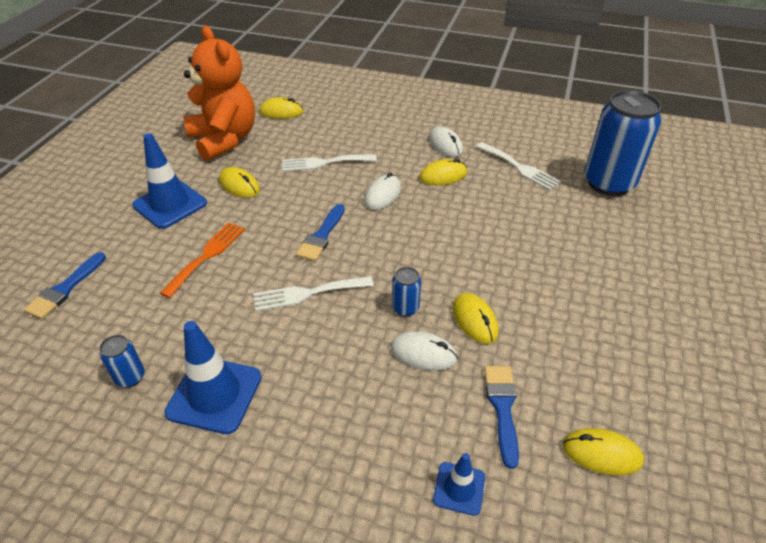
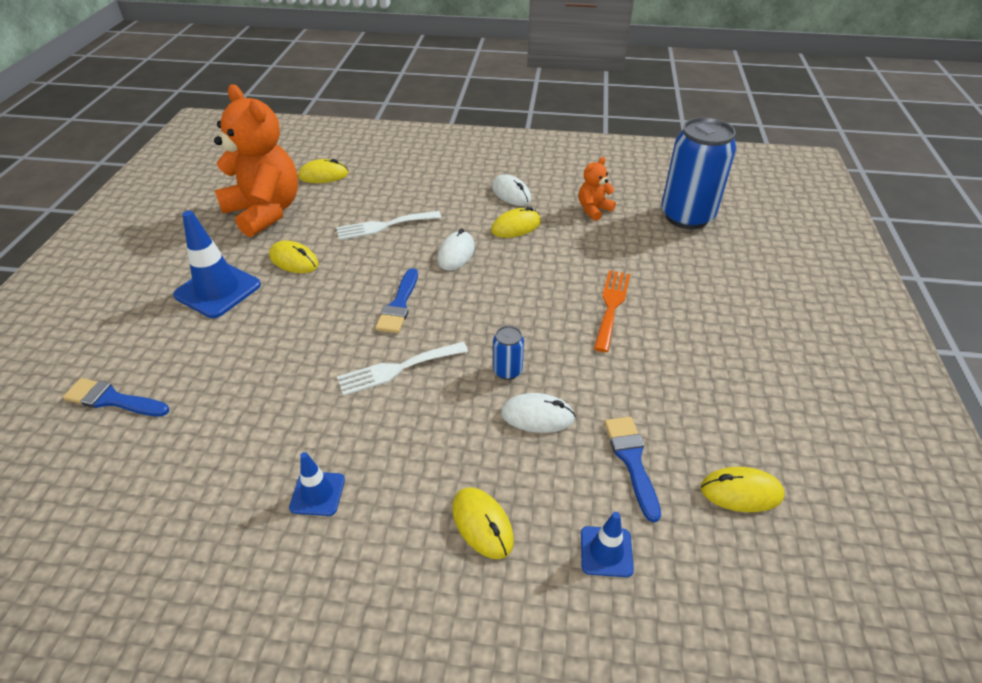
camera: 10 degrees left, 0 degrees up
blue brush [24,252,106,319] -> blue brush turned 90 degrees clockwise [63,378,169,417]
blue can [99,335,145,388] -> none
orange fork [160,222,245,298] -> orange fork moved to [594,270,630,352]
blue traffic cone [165,321,262,434] -> blue traffic cone [289,452,345,516], size x0.55
yellow mouse [453,293,499,344] -> yellow mouse moved to [452,487,514,559]
white fork [476,142,561,190] -> orange teddy bear [579,157,616,221]

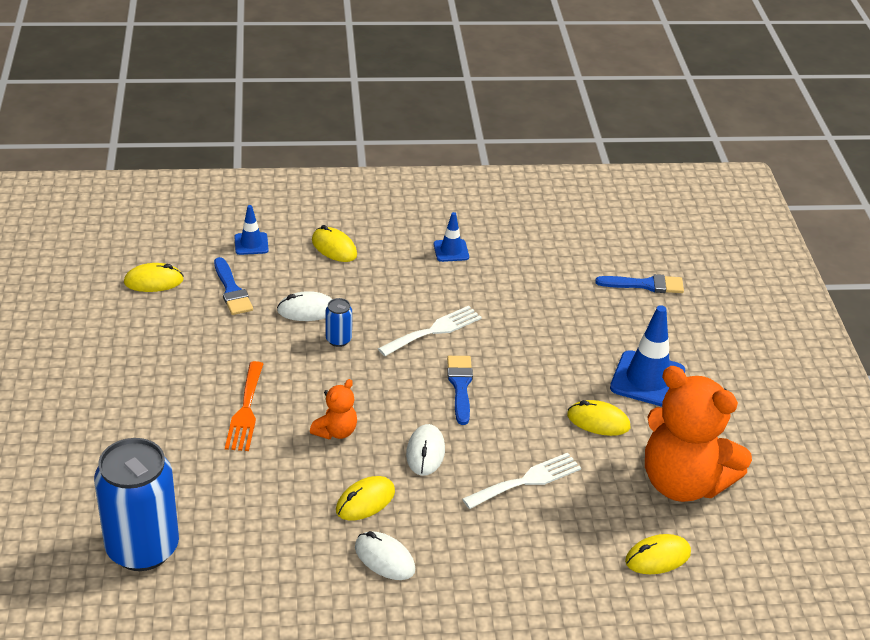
camera: 165 degrees right, 5 degrees down
orange teddy bear [579,157,616,221] -> orange teddy bear moved to [310,379,357,439]

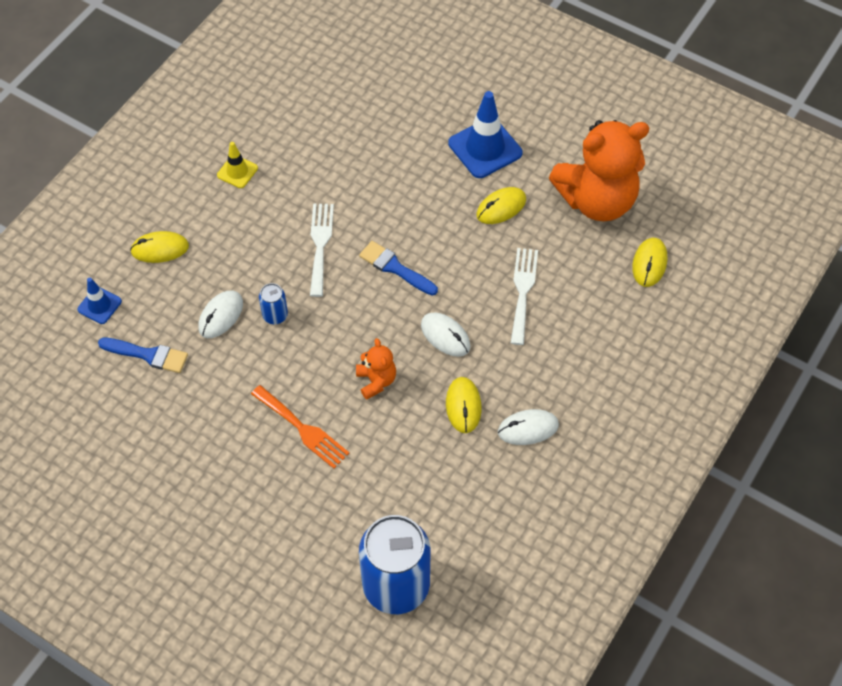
camera: 50 degrees left, 20 degrees up
yellow mouse [124,263,184,292] -> none
blue traffic cone [434,212,469,262] -> yellow traffic cone [217,142,258,188]
blue brush [595,274,684,293] -> none

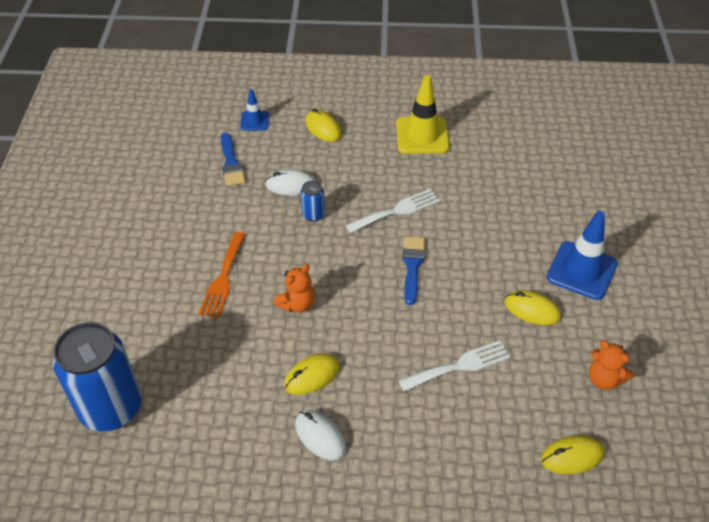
camera: 60 degrees right, 10 degrees down
yellow traffic cone [217,142,258,188] -> yellow traffic cone [396,75,449,154], size x1.83
white mouse [421,312,470,357] -> none
orange teddy bear [549,120,649,221] -> orange teddy bear [589,340,633,390], size x0.44

